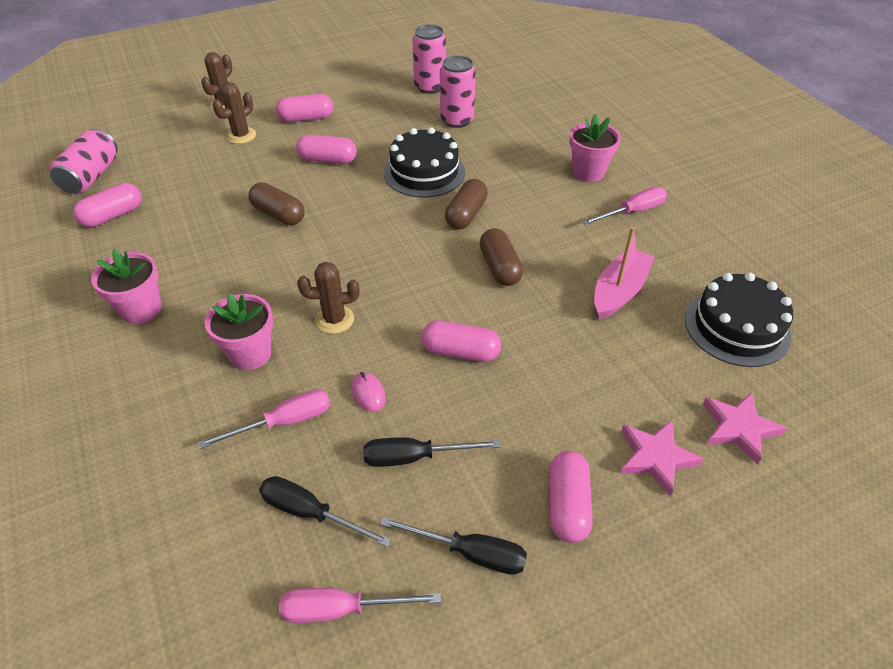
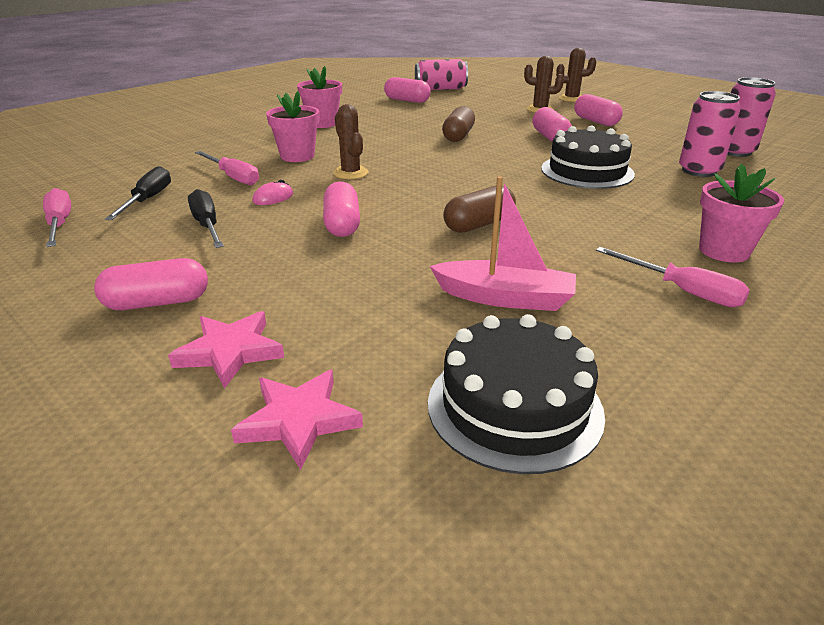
camera: 70 degrees right, 15 degrees down
black screwdriver [380,516,527,575] -> none
brown capsule [445,179,488,229] -> none

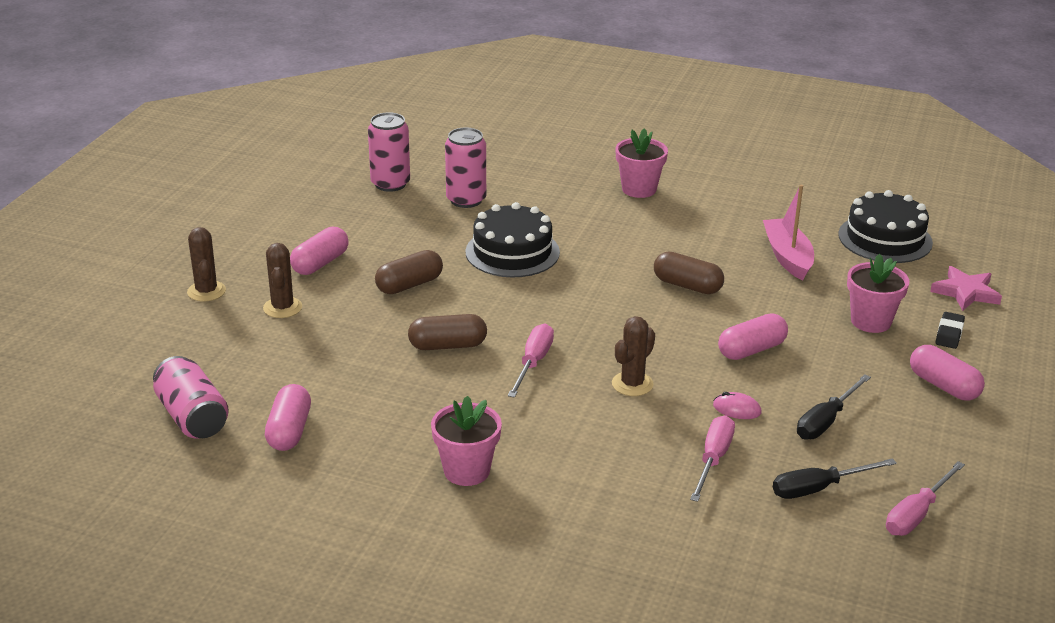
camera: 115 degrees left, 0 degrees up
pink star [168,311,284,389] -> black eraser [936,312,965,349]
pink flower pot [266,91,319,162] -> pink flower pot moved to [847,254,909,333]
pink capsule [533,107,572,142] -> brown capsule [375,250,443,294]
pink screwdriver [596,247,750,307] -> pink screwdriver moved to [508,324,554,398]

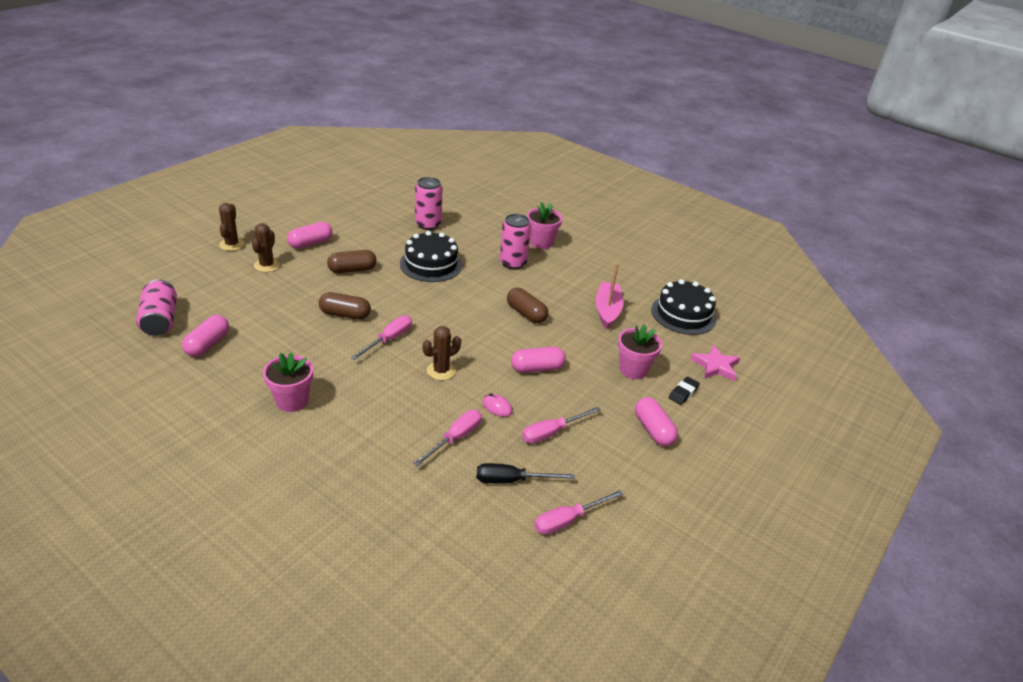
camera: 15 degrees right, 5 degrees up
pink can [368,112,410,192] -> pink can moved to [500,214,531,269]
black screwdriver [797,374,871,440] -> pink screwdriver [522,407,601,444]

